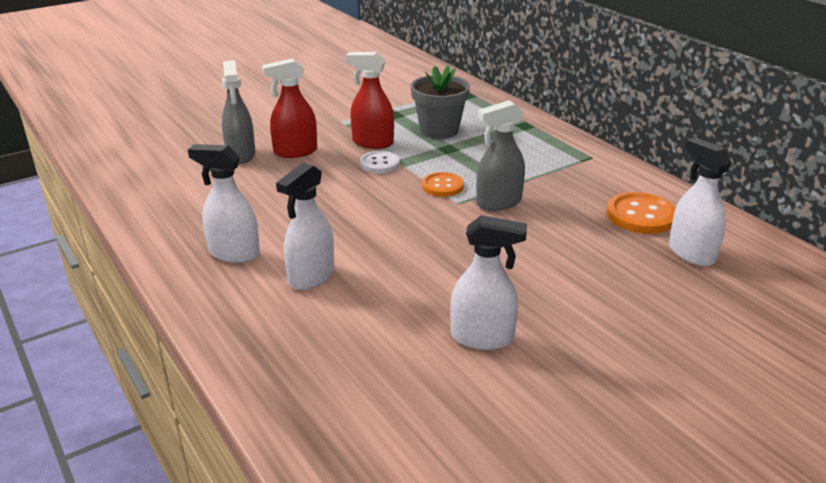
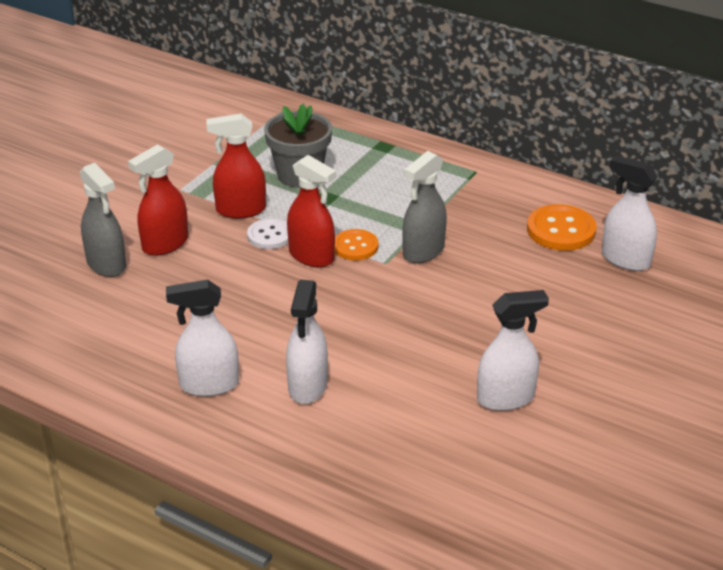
camera: 25 degrees left, 5 degrees up
none -> red spray bottle [287,155,336,268]

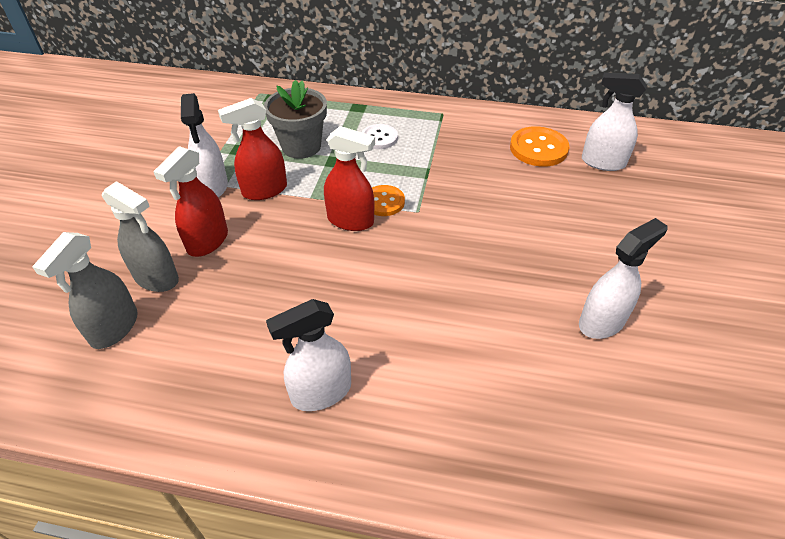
camera: 20 degrees left, 10 degrees up
white button [247,218,288,249] -> white button moved to [362,124,398,149]
white spray bottle [286,279,328,404] -> white spray bottle moved to [181,93,228,197]
grey spray bottle [402,151,447,263] -> grey spray bottle moved to [32,232,138,349]

